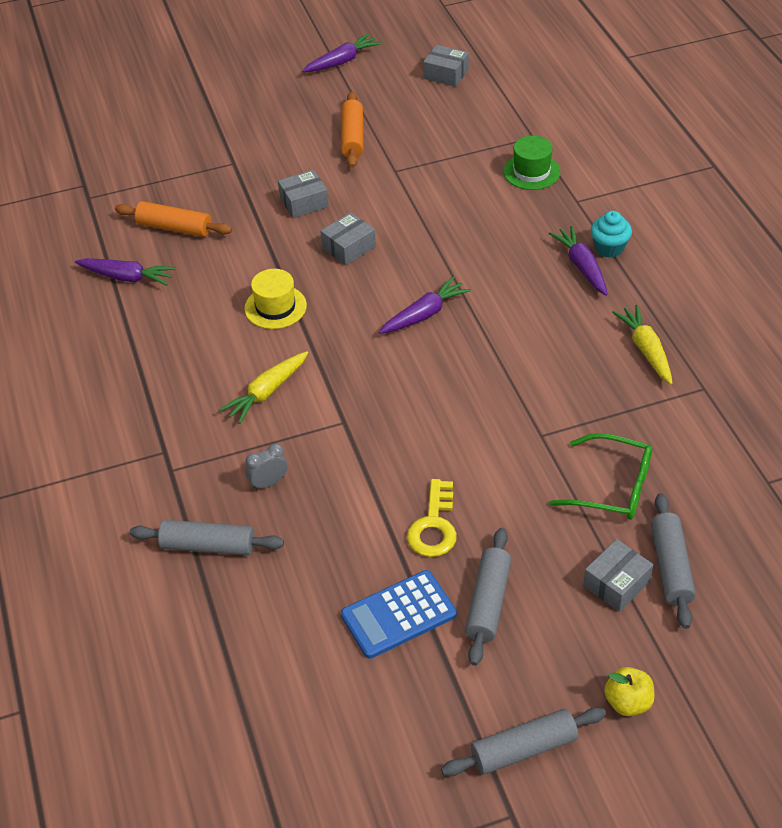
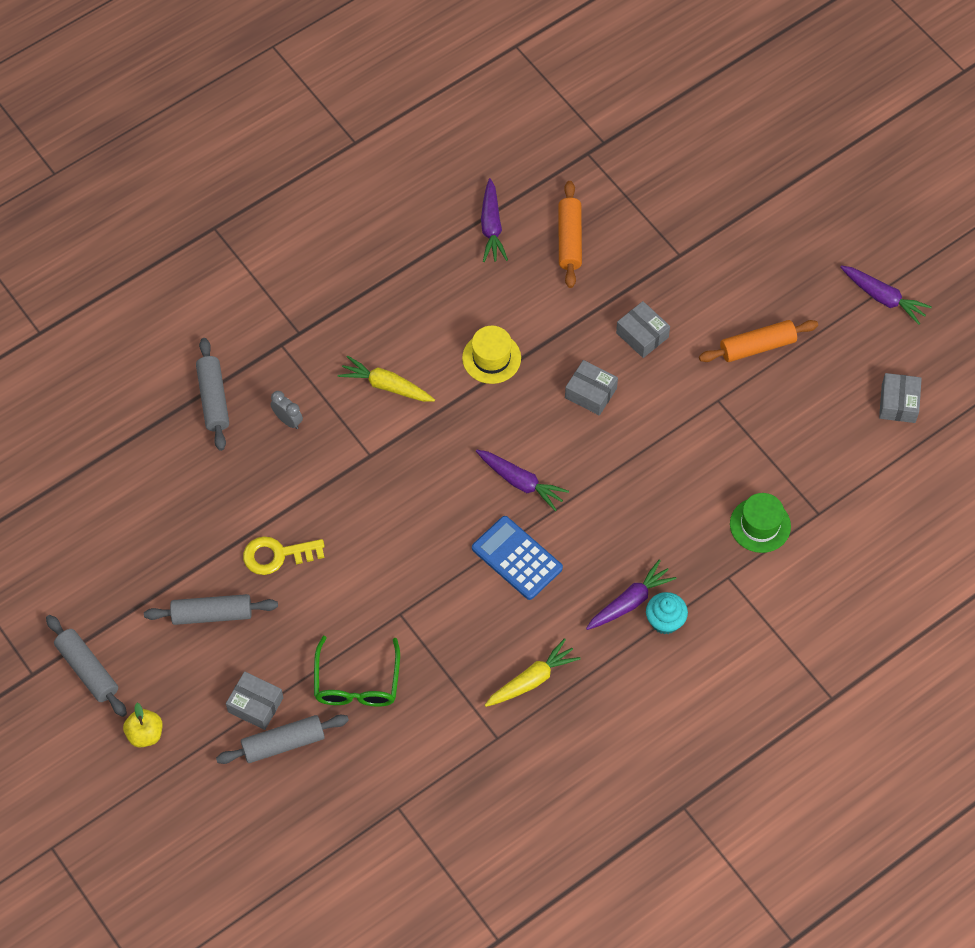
camera: 70 degrees right, 15 degrees up
blue calculator [341,570,457,659] -> blue calculator moved to [472,516,563,600]

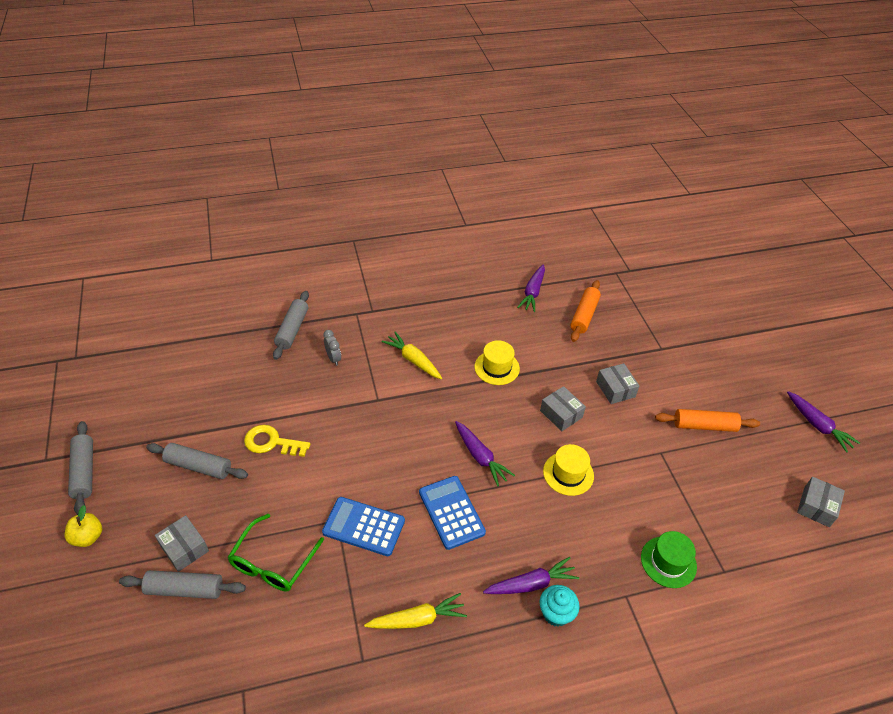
camera: 20 degrees right, 15 degrees down
none -> blue calculator [322,497,405,556]
none -> yellow hat [543,444,594,496]

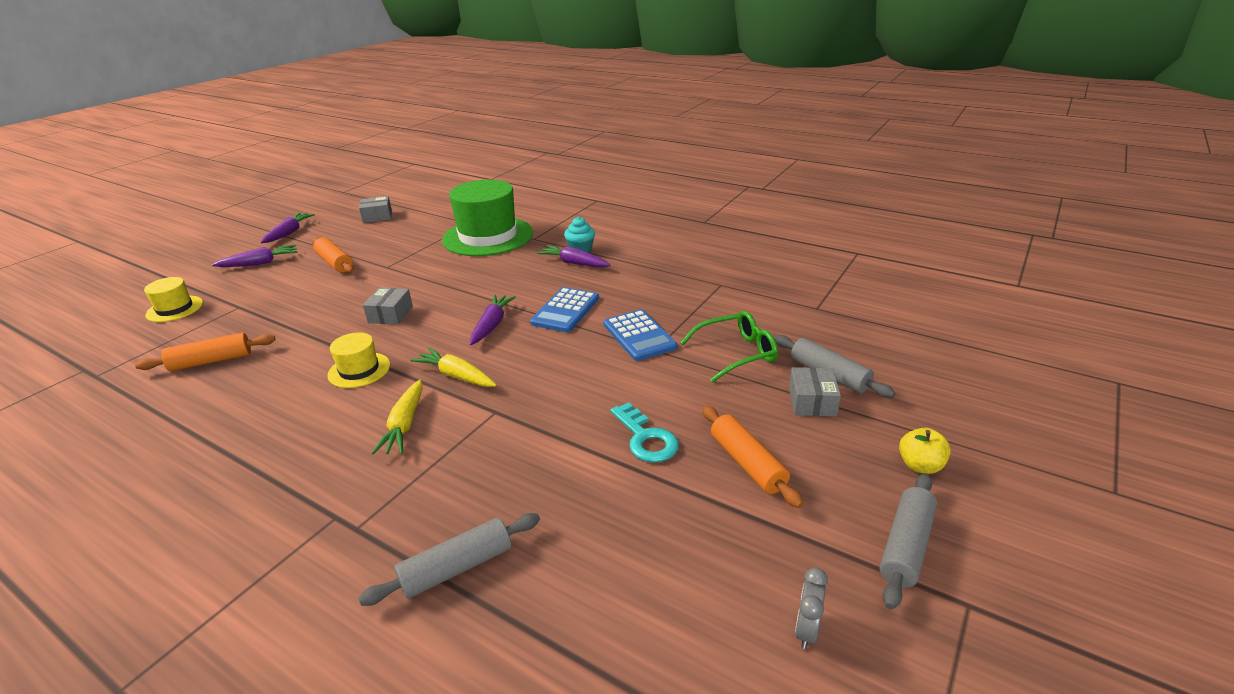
camera: 130 degrees left, 15 degrees down
grey rolling pin [146,443,248,479] -> orange rolling pin [702,406,804,508]
yellow key [244,425,311,457] -> turquoise key [610,403,679,463]
grey clock [323,330,341,366] -> grey clock moved to [795,568,828,649]
yellow carrot [364,593,467,629] -> yellow carrot moved to [410,348,497,387]
purple carrot [517,264,545,312] -> purple carrot moved to [212,245,298,267]
yellow hat [543,444,594,496] -> yellow hat moved to [144,277,203,322]
grey box [596,363,639,404] -> none
green hat [641,531,697,588] -> green hat [442,179,533,256], size x2.08

